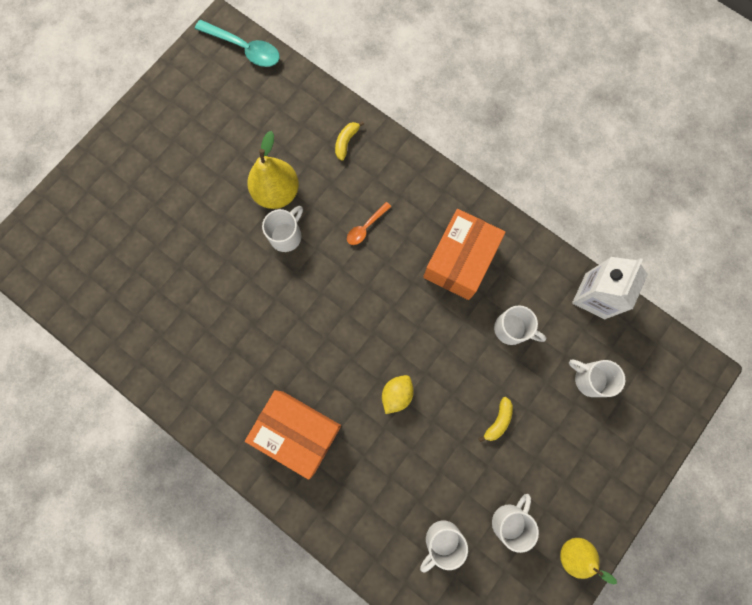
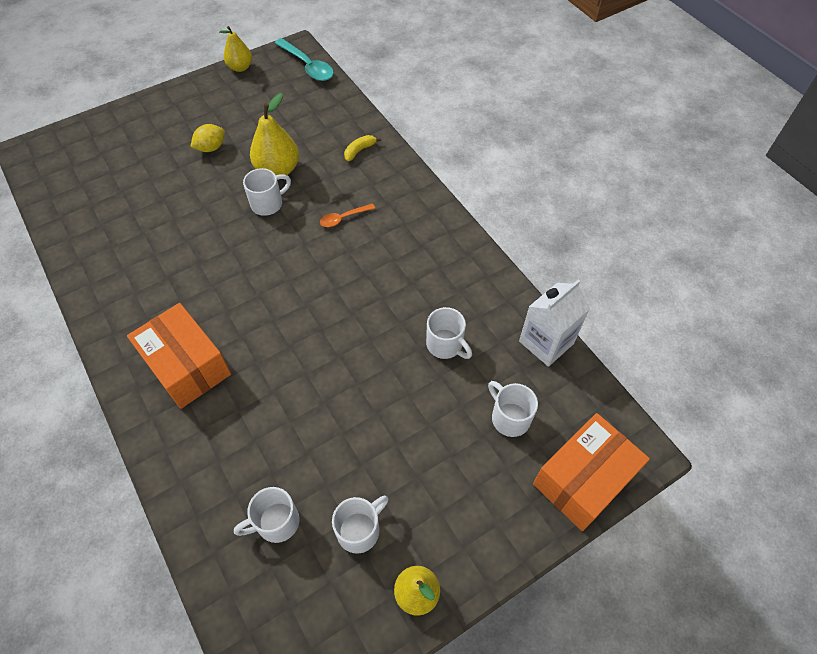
camera: 20 degrees right, 20 degrees down
yellow lemon [382,375,414,414] -> yellow lemon moved to [190,124,225,152]
orange box [423,209,505,300] -> orange box moved to [533,413,650,531]
yellow banana [479,397,513,442] -> none
none -> yellow pear [219,26,252,72]

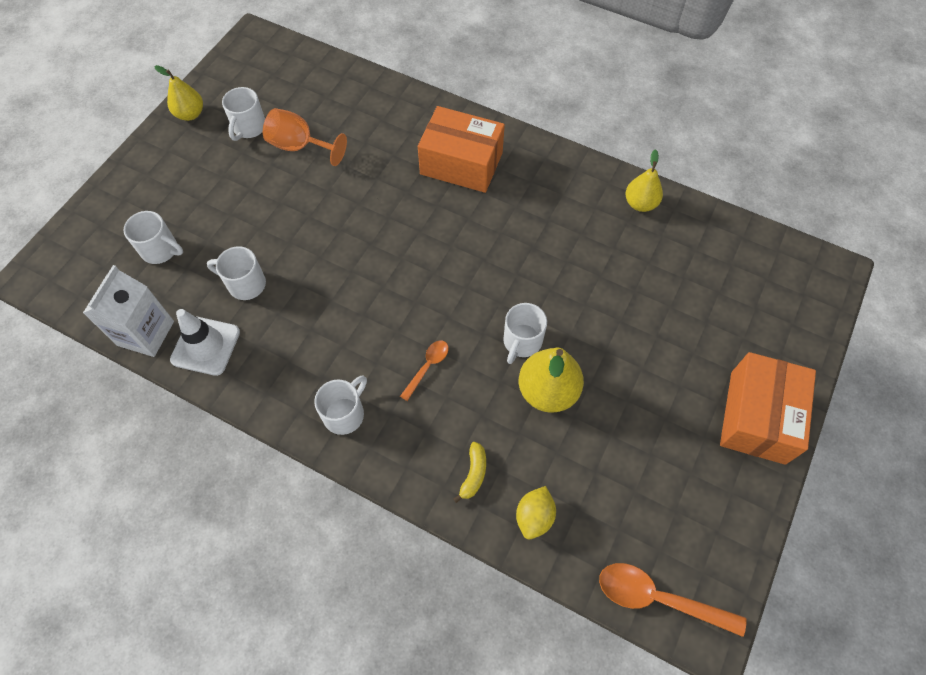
camera: 150 degrees right, 5 degrees up
yellow lemon [190,124,225,152] -> yellow lemon moved to [516,486,556,539]
yellow pear [219,26,252,72] -> yellow pear moved to [626,149,663,212]
white mug [234,487,299,543] -> white mug moved to [314,375,367,435]
turquoise spoon [275,38,334,81] -> orange spoon [599,563,747,637]
orange box [533,413,650,531] -> orange box moved to [720,352,816,465]
none -> white traffic cone [170,309,240,376]
none -> orange goblet [263,108,347,166]

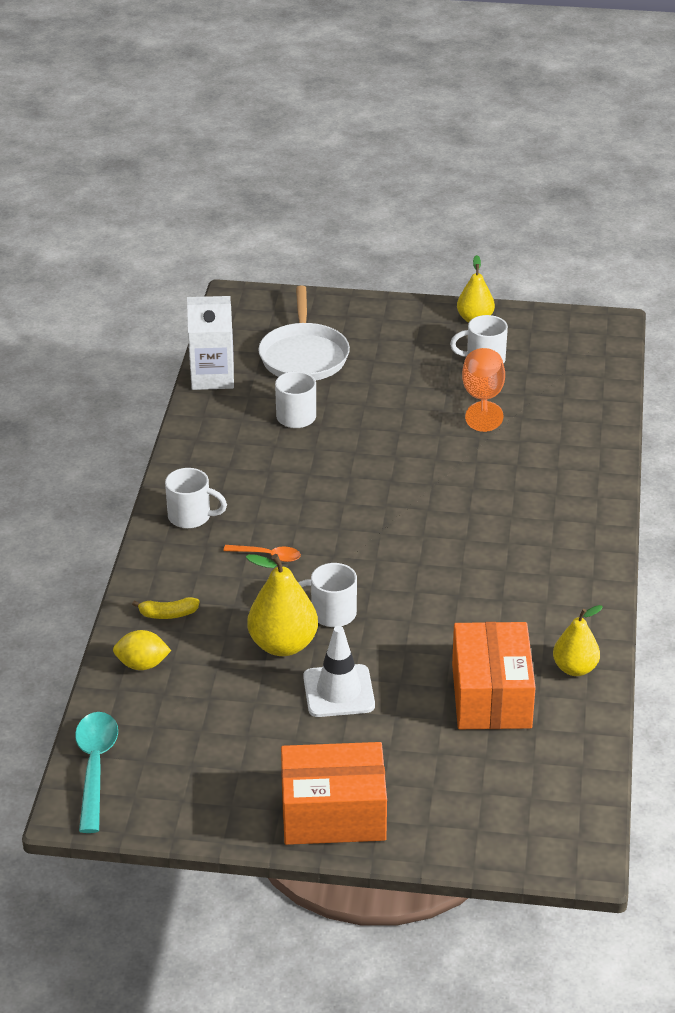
camera: 70 degrees right, 25 degrees down
white mug [124,211,183,264] -> white pan [258,286,350,380]
white traffic cone [170,309,240,376] -> white traffic cone moved to [303,626,375,717]
orange box [418,106,505,193] -> orange box moved to [452,622,536,729]
orange spoon [599,563,747,637] -> turquoise spoon [75,712,118,833]

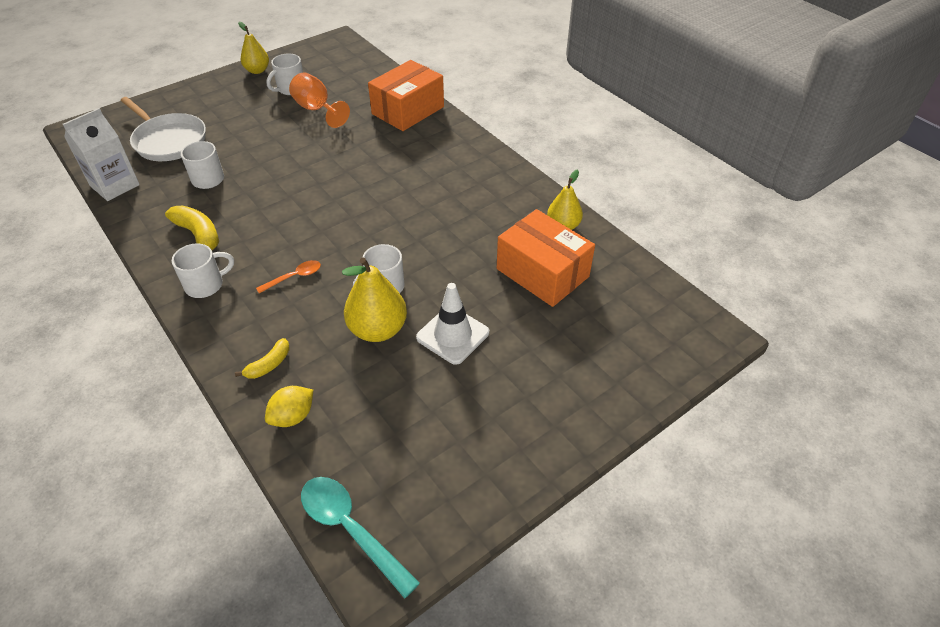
camera: 45 degrees left, 10 degrees up
orange box [281,742,387,845] -> orange box moved to [368,60,444,131]
none -> yellow banana [165,206,219,250]

